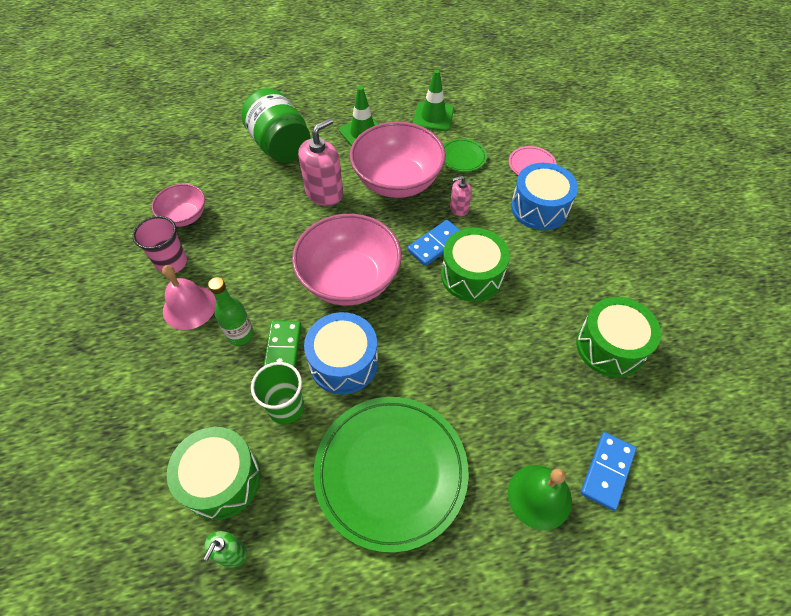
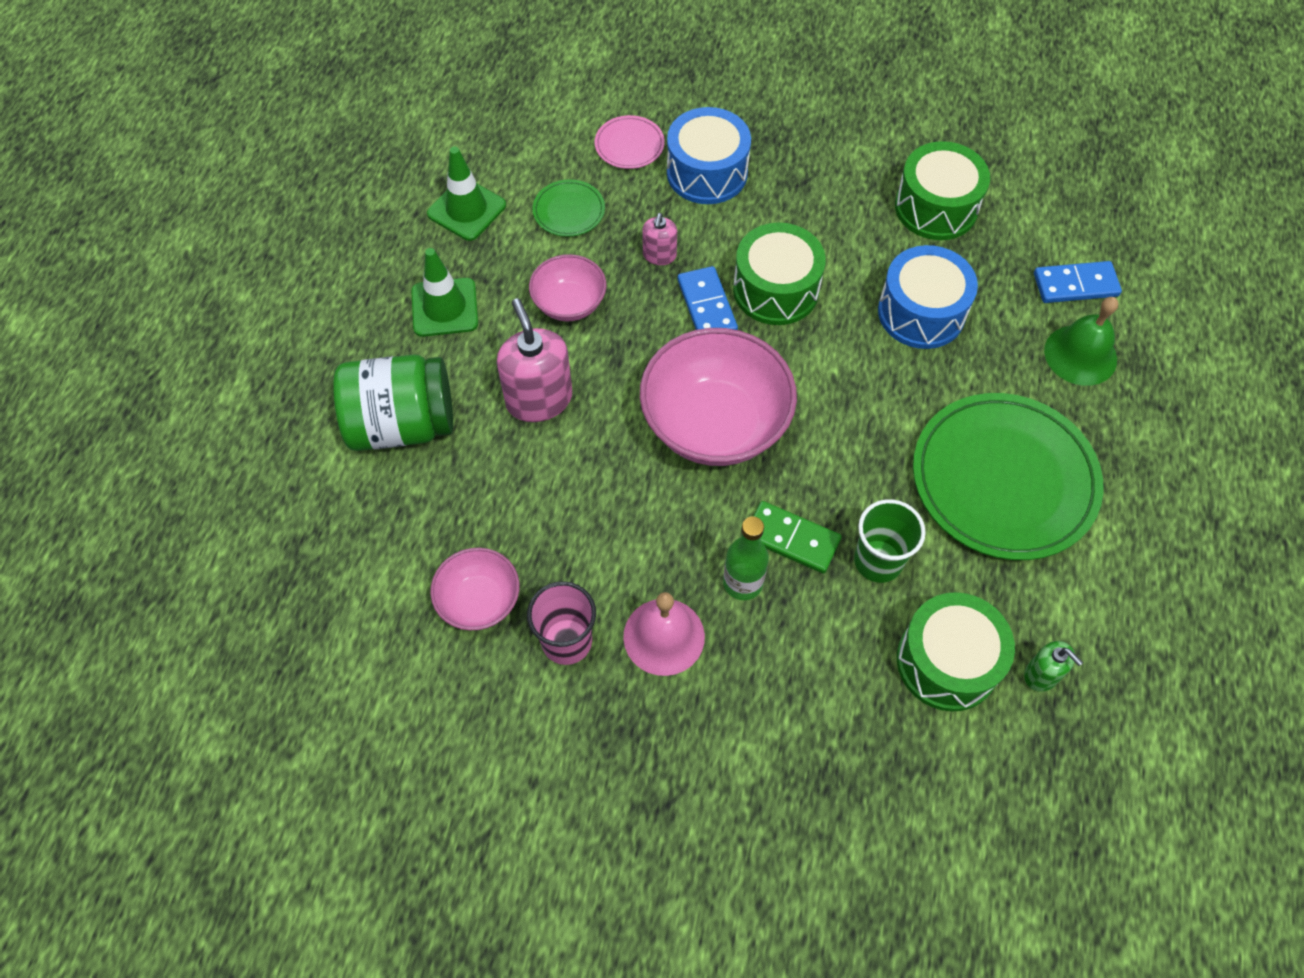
camera: 65 degrees left, 5 degrees up
blue drum [304,312,378,394] -> blue drum moved to [878,245,978,349]
pink bowl [350,122,446,198] -> pink bowl [529,254,606,321], size x0.53
blue domino [581,432,636,511] -> blue domino turned 60 degrees counterclockwise [1034,261,1122,303]

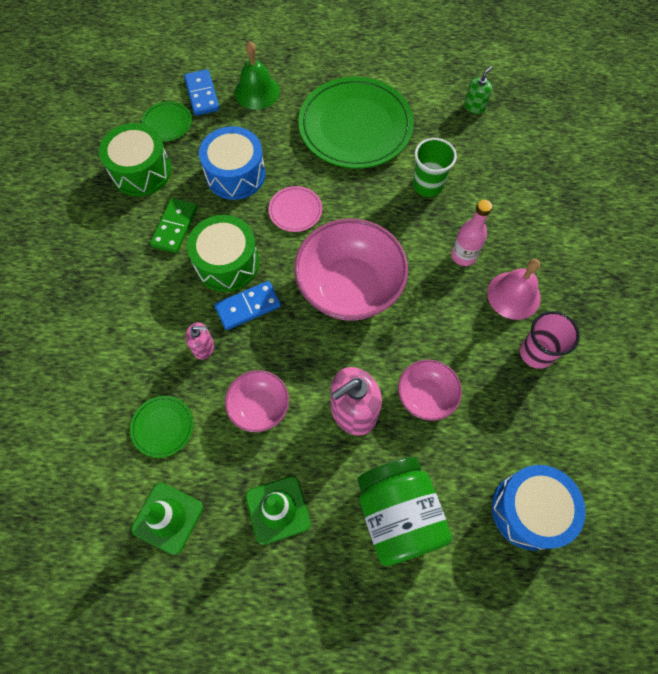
camera: 100 degrees left, 5 degrees up
pink bowl [430,548,520,630] -> pink bowl moved to [398,360,462,421]
pink plate [595,115,665,169] -> pink plate moved to [269,186,322,232]
blue drum [667,107,751,204] -> blue drum moved to [492,465,586,551]
green bottle [723,516,769,600] -> pink bottle [451,200,492,266]
green domino [754,501,842,573] -> green domino moved to [150,198,198,253]
green drum [897,592,1015,712] -> none
none -> green plate [141,101,192,141]

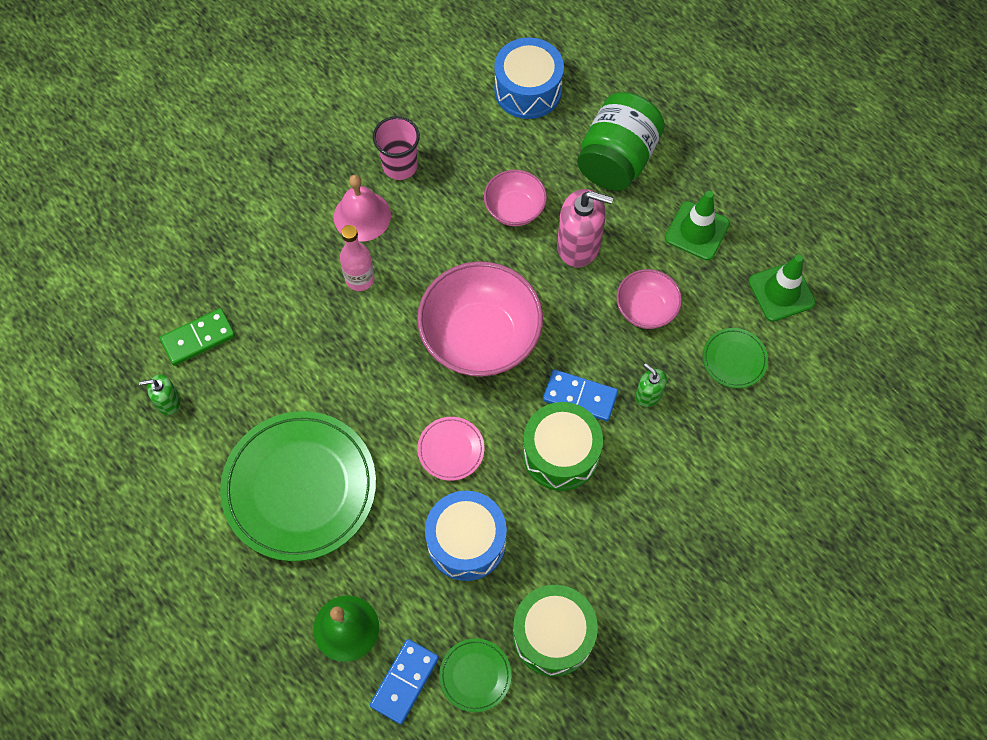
camera: 135 degrees left, 0 degrees up
green domino [150,198,198,253] -> green domino moved to [160,308,235,366]
pink soap dispenser [185,322,214,360] -> green soap dispenser [635,363,667,407]
green cup [413,138,457,197] -> none

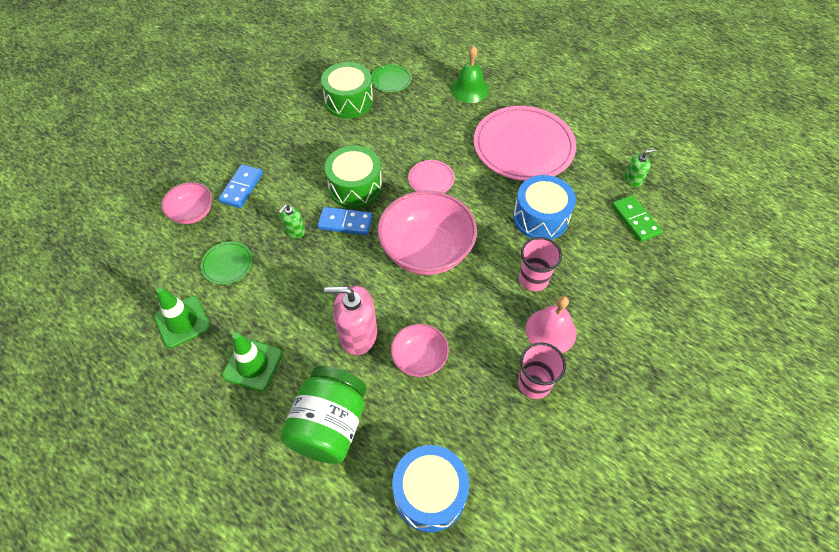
camera: 170 degrees right, 10 degrees down
green domino [160,308,235,366] -> green domino turned 75 degrees counterclockwise [612,195,662,242]
green plate [220,411,376,561] -> pink plate [474,106,576,181]
pink bottle [340,225,375,291] -> pink cup [519,237,562,291]
blue domino [370,639,439,724] -> blue domino moved to [218,164,263,208]
blue drum [425,491,507,581] -> blue drum moved to [513,175,576,240]
pink bowl [616,269,682,329] -> pink bowl moved to [161,182,212,224]
green soap dispenser [635,363,667,407] -> green soap dispenser turned 90 degrees clockwise [278,204,305,239]

